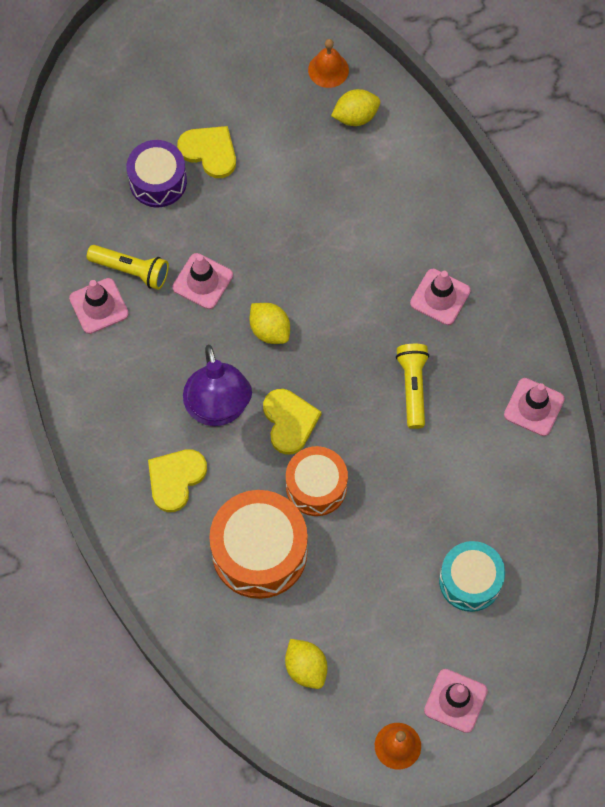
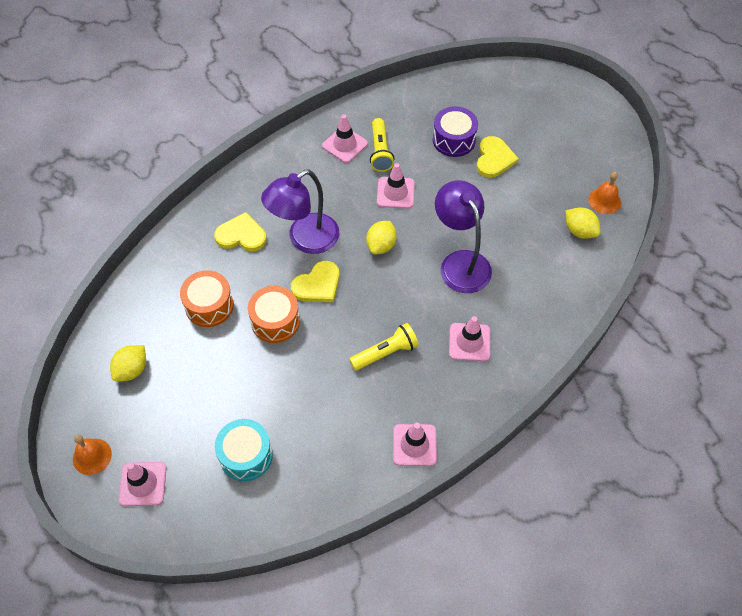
camera: 65 degrees right, 10 degrees down
orange drum [209,490,308,599] -> orange drum [180,270,234,327], size x0.65
none -> purple lamp [435,180,492,293]

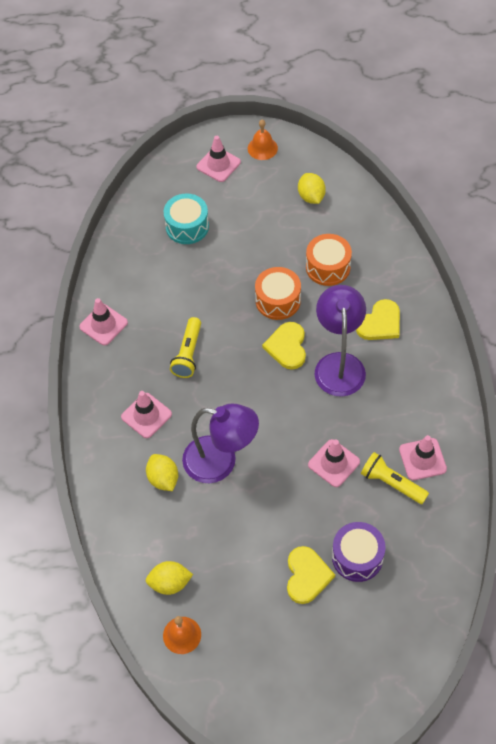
camera: 130 degrees right, 0 degrees up
yellow lemon [366,221,397,254] -> yellow lemon moved to [146,454,178,491]
yellow heart [477,136,519,178] -> yellow heart turned 135 degrees counterclockwise [287,546,335,604]

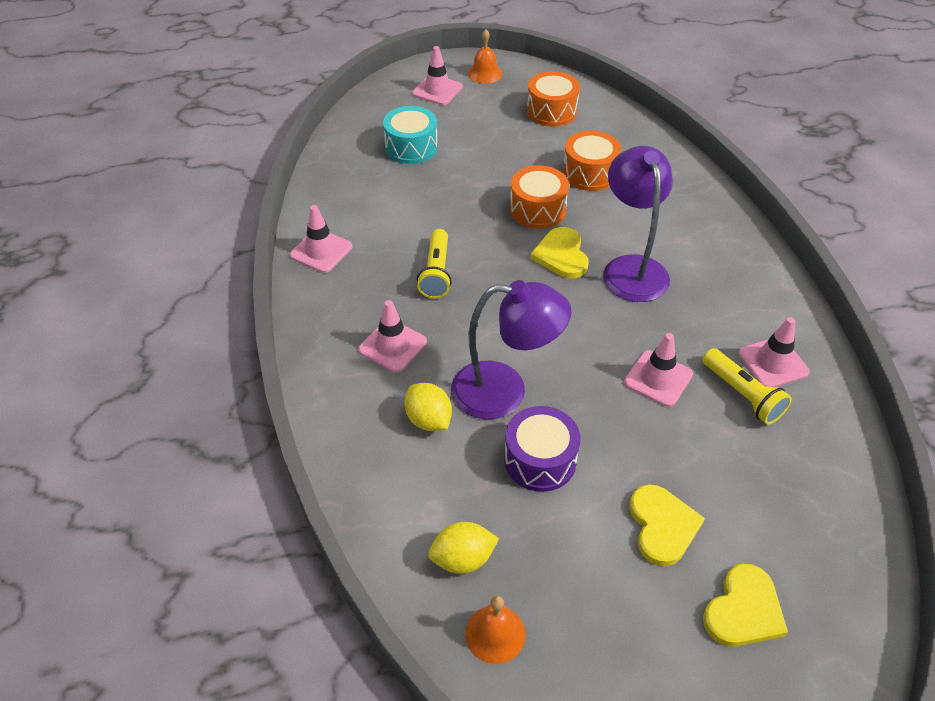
camera: 10 degrees left, 10 degrees down
yellow lemon [298,173,326,204] -> orange drum [527,71,580,127]
purple drum [332,522,386,582] -> purple drum moved to [504,406,580,492]
yellow heart [356,299,400,340] -> yellow heart moved to [703,564,788,647]
yellow flashlight [361,452,429,504] -> yellow flashlight turned 150 degrees counterclockwise [703,348,792,425]

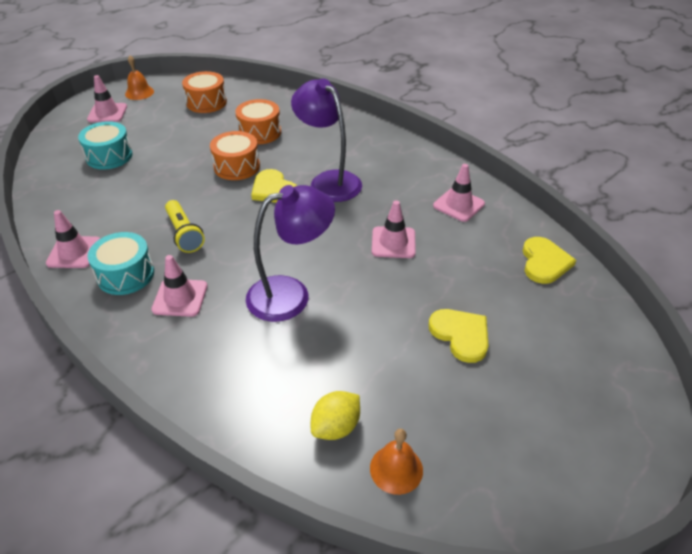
camera: 30 degrees left, 5 degrees down
yellow lemon [404,383,452,431] -> none
purple drum [504,406,580,492] -> none
yellow flashlight [703,348,792,425] -> none
yellow heart [703,564,788,647] -> yellow heart moved to [522,237,576,284]
none -> turquoise drum [87,232,154,295]

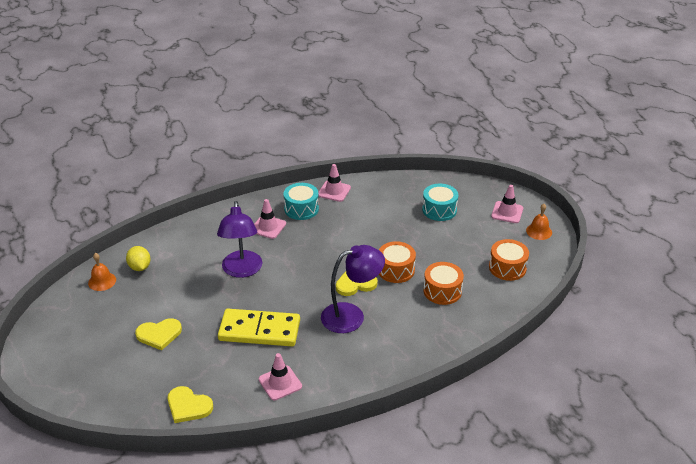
camera: 110 degrees right, 5 degrees down
yellow flashlight [165,200,205,253] -> none
pink traffic cone [372,200,416,258] -> yellow domino [218,309,300,346]

